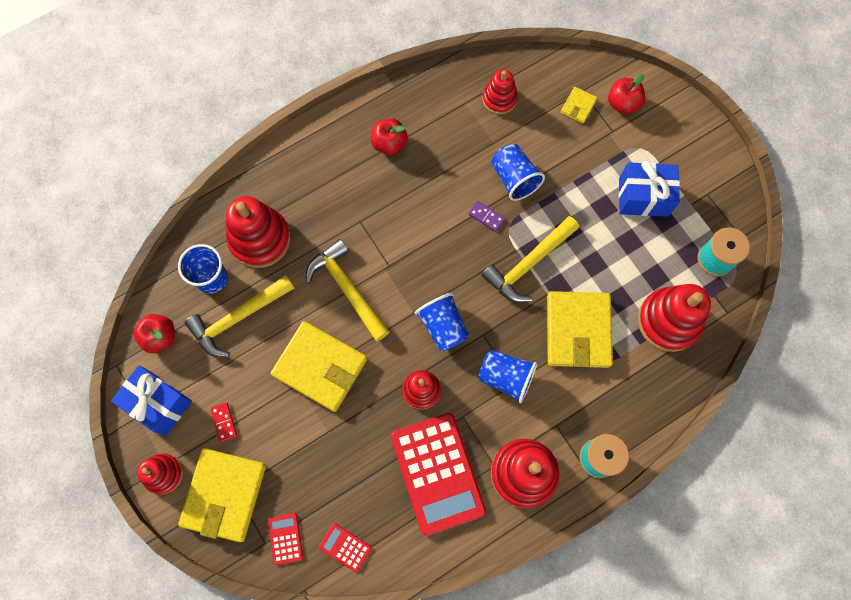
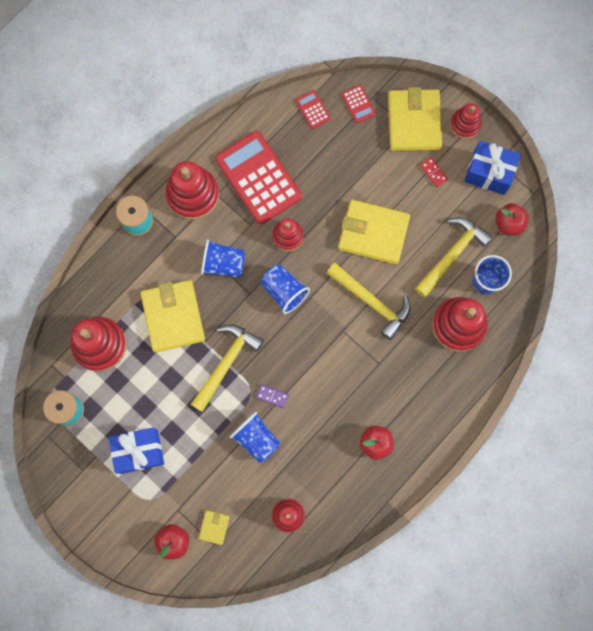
camera: 165 degrees right, 5 degrees up
red calculator [319,523,372,572] -> red calculator turned 135 degrees counterclockwise [296,90,330,129]

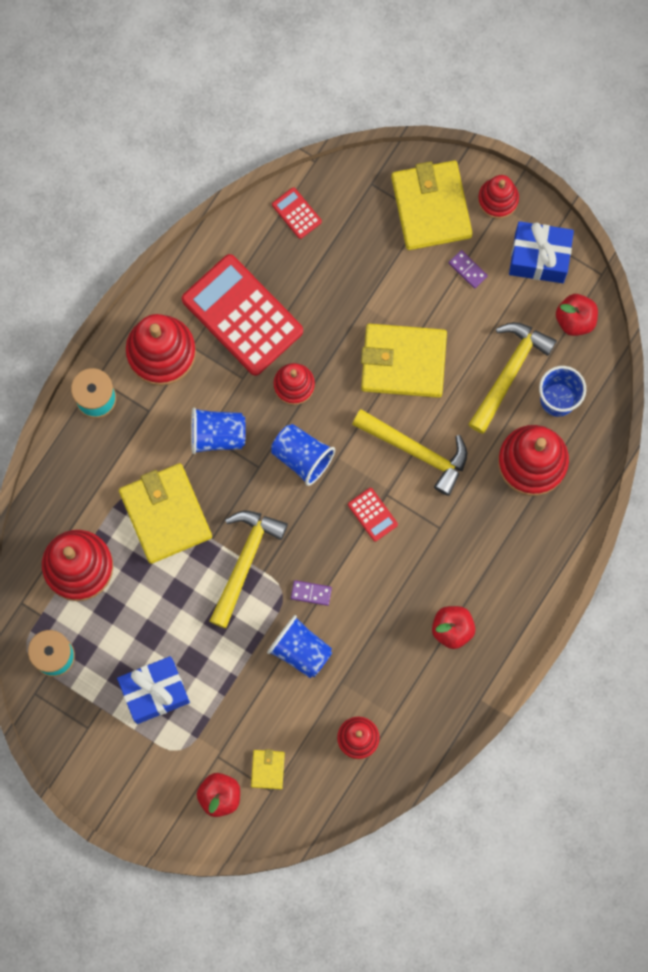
camera: 10 degrees left, 0 degrees up
red calculator [342,85,376,123] -> red calculator moved to [348,488,398,541]
red domino [420,157,448,187] -> purple domino [449,250,488,289]

